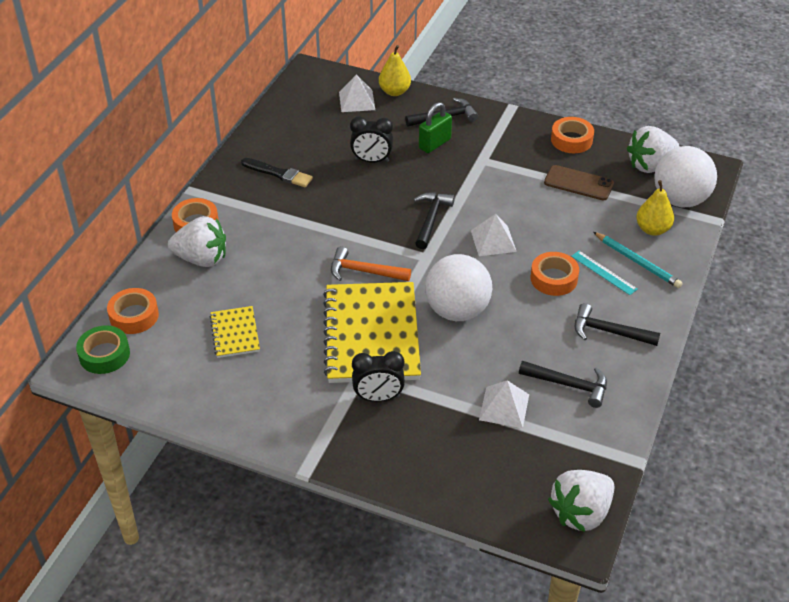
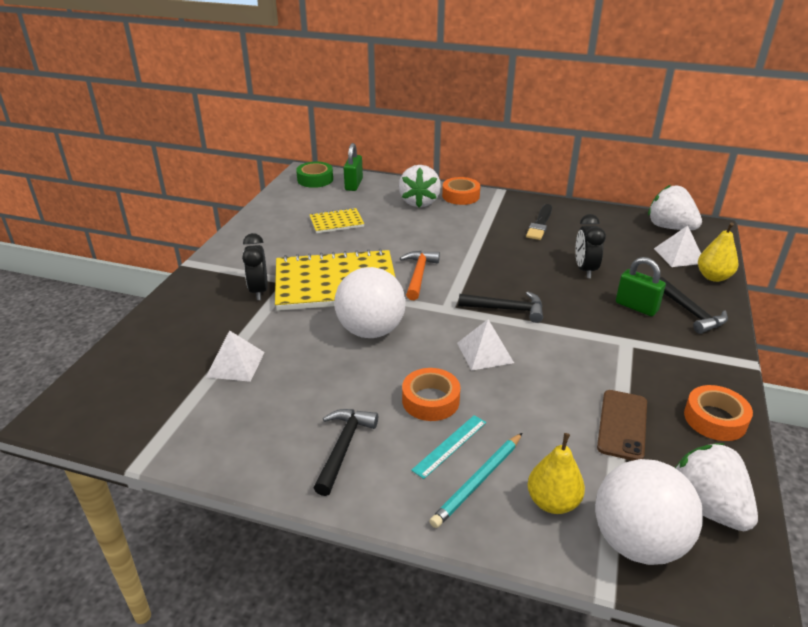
camera: 85 degrees right, 10 degrees down
orange tape [107,288,159,334] -> green padlock [343,143,363,191]
black hammer [519,361,607,408] -> none
white strawberry [548,470,614,532] -> white strawberry moved to [648,185,702,230]

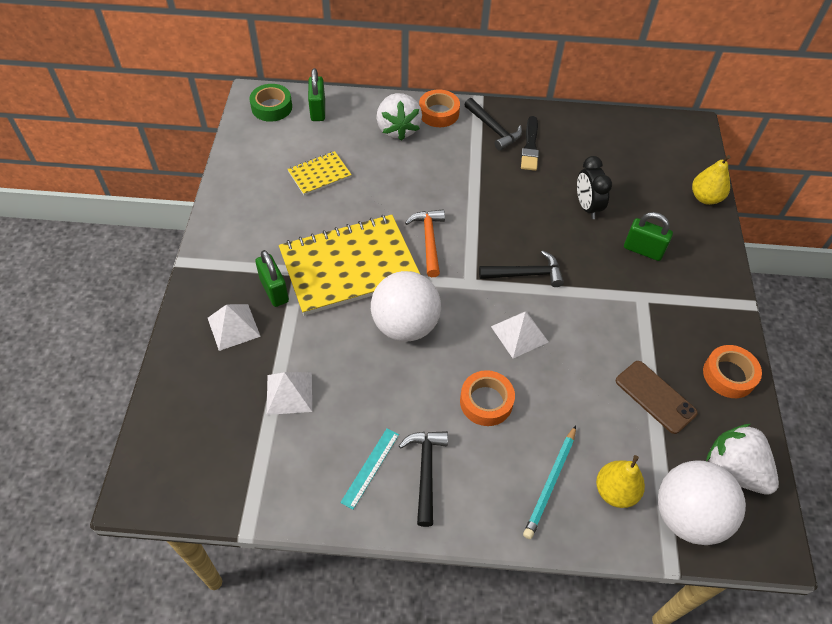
camera: 15 degrees left, 20 degrees up
black clock [242,233,268,300] -> green padlock [255,250,289,307]
turquoise ruler [411,415,486,479] -> turquoise ruler moved to [340,428,399,510]
brown phone [597,390,647,461] -> brown phone turned 45 degrees counterclockwise [616,361,698,434]
white strawberry [648,185,702,230] -> none
white pyramid [654,226,701,267] -> white pyramid moved to [208,304,261,351]
black hammer [659,277,728,334] -> black hammer moved to [464,98,522,151]

